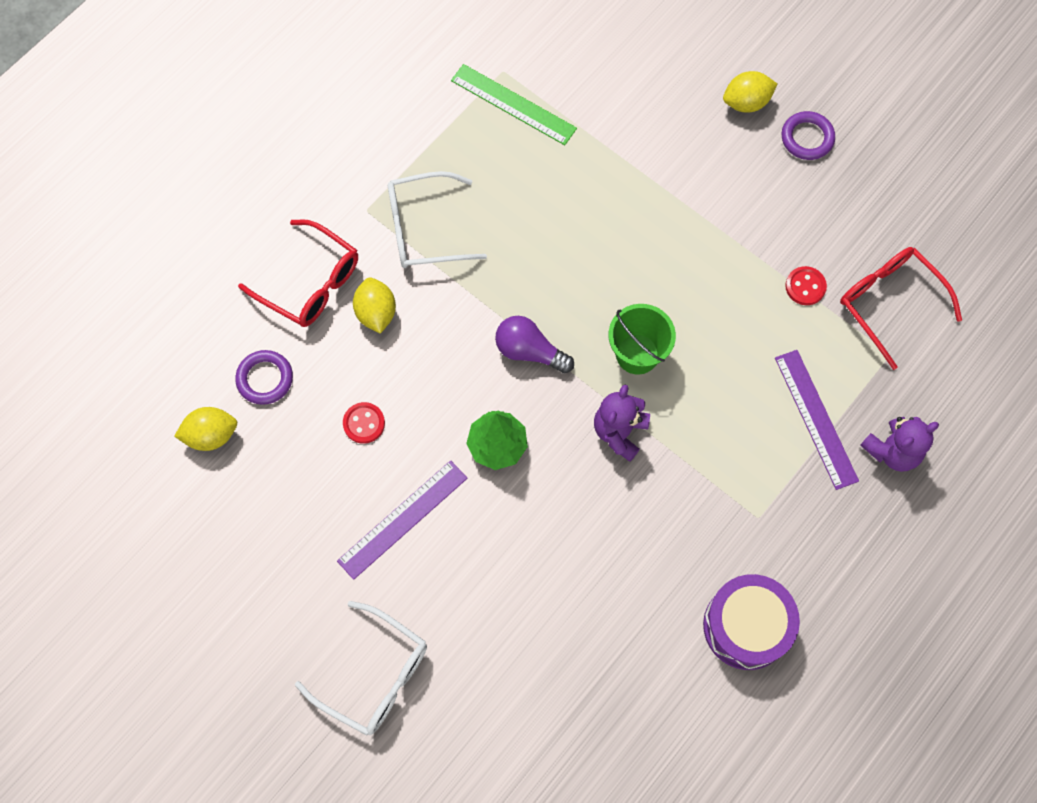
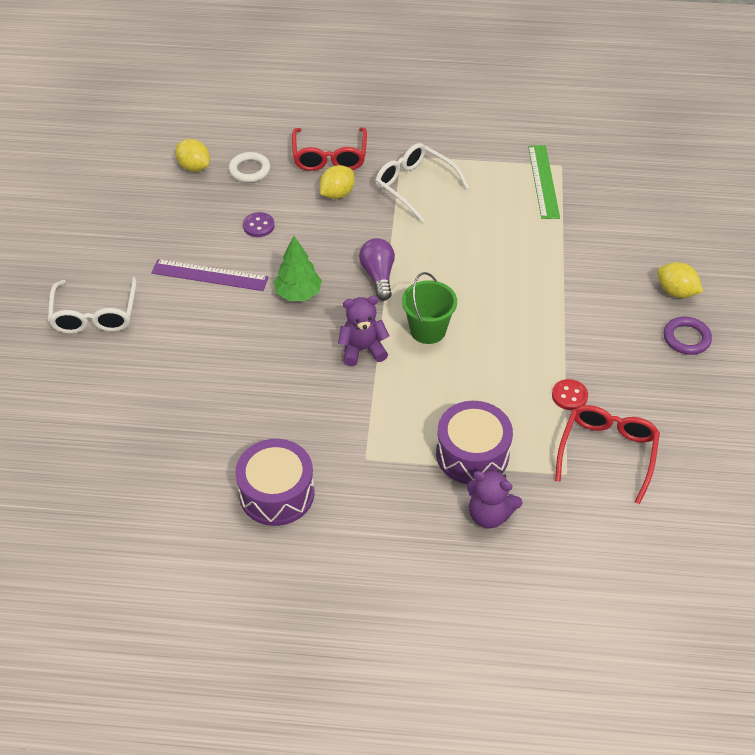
camera: 55 degrees right, 20 degrees down
purple ring [235,350,293,405] -> white ring [228,152,270,183]
red button [343,402,385,444] -> purple button [243,212,275,237]
purple ruler [775,350,859,490] -> purple drum [436,401,513,484]

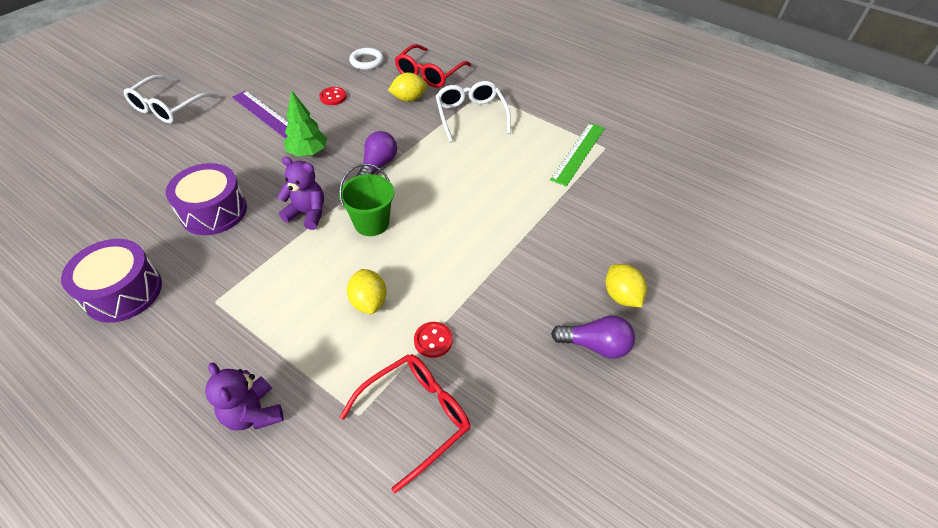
camera: 30 degrees right, 0 degrees up
yellow lemon [175,139,210,172] -> yellow lemon moved to [347,269,387,314]
purple button [243,212,275,237] -> red button [319,87,347,105]
purple drum [436,401,513,484] -> purple drum moved to [166,163,247,235]
purple ring [664,317,712,355] -> purple light bulb [551,315,635,359]

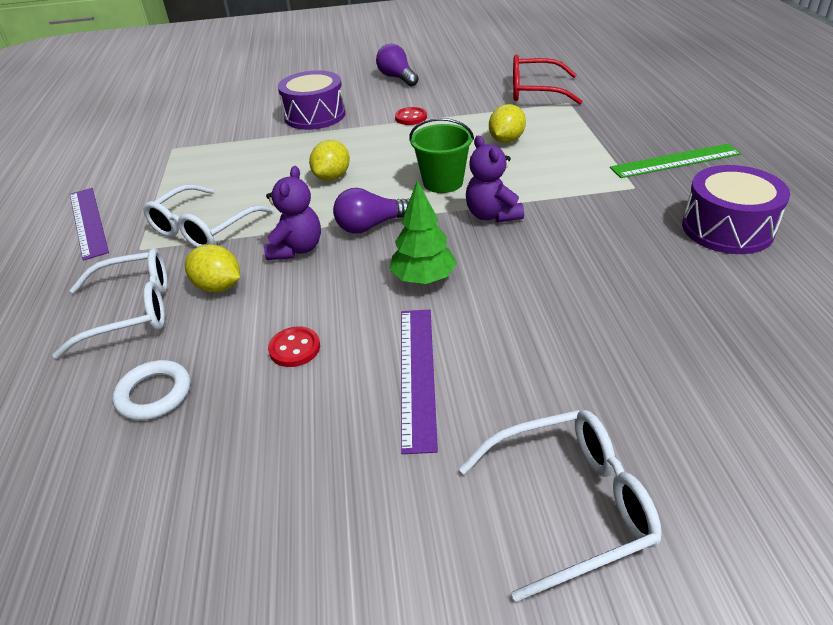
camera: 130 degrees left, 10 degrees down
purple drum [166,163,247,235] -> purple drum moved to [278,70,346,130]
purple teddy bear [205,362,284,431] -> purple teddy bear moved to [264,166,321,260]
red glasses [395,44,471,88] -> white glasses [52,248,168,359]
red button [414,322,453,358] -> red button moved to [395,107,427,125]
green ruler [550,123,605,187] -> green ruler moved to [610,144,742,178]
yellow lemon [605,264,647,307] -> yellow lemon moved to [309,140,350,181]
none -> purple ruler [70,188,109,261]

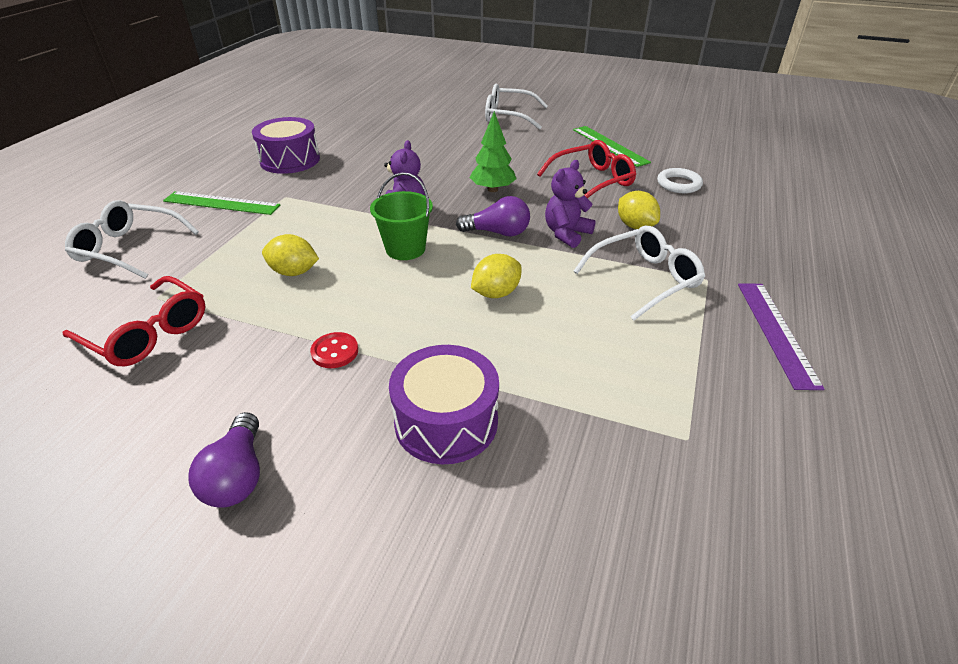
camera: 155 degrees left, 0 degrees up
white glasses [52,248,168,359] -> white glasses moved to [65,200,199,279]
red button [268,326,320,367] -> red glasses [537,140,636,198]
purple ruler [401,310,438,454] -> none
yellow lemon [489,104,526,143] -> yellow lemon turned 45 degrees clockwise [262,234,319,276]
none -> green ruler [573,126,651,167]

